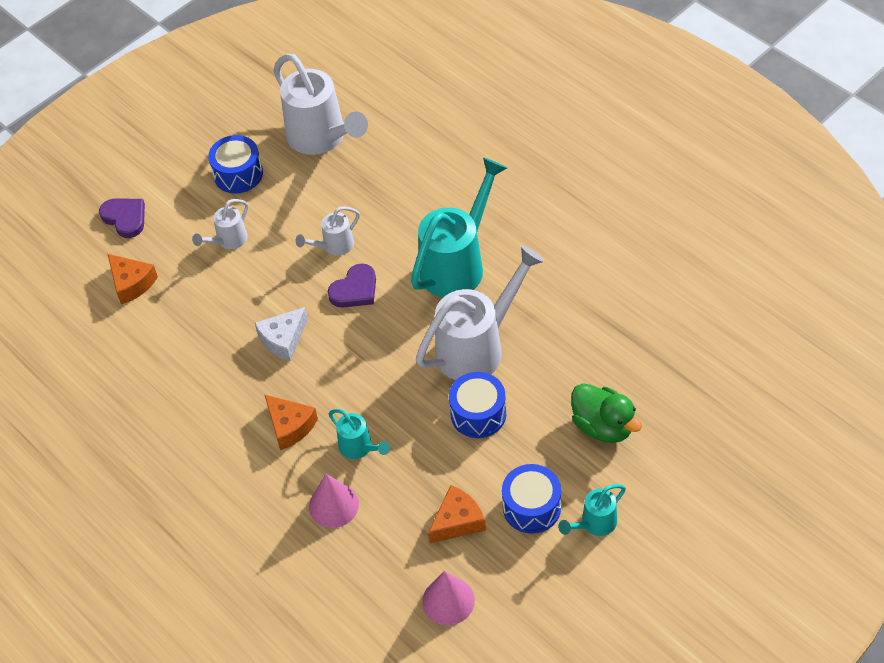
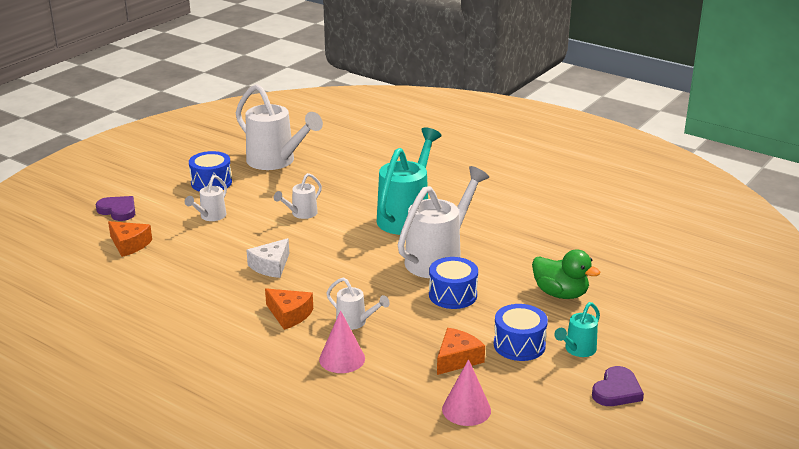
camera: 15 degrees left, 25 degrees down
purple heart [328,263,376,308] -> purple heart moved to [592,366,644,406]
turquoise watering can [329,409,390,459] -> white watering can [326,277,390,330]

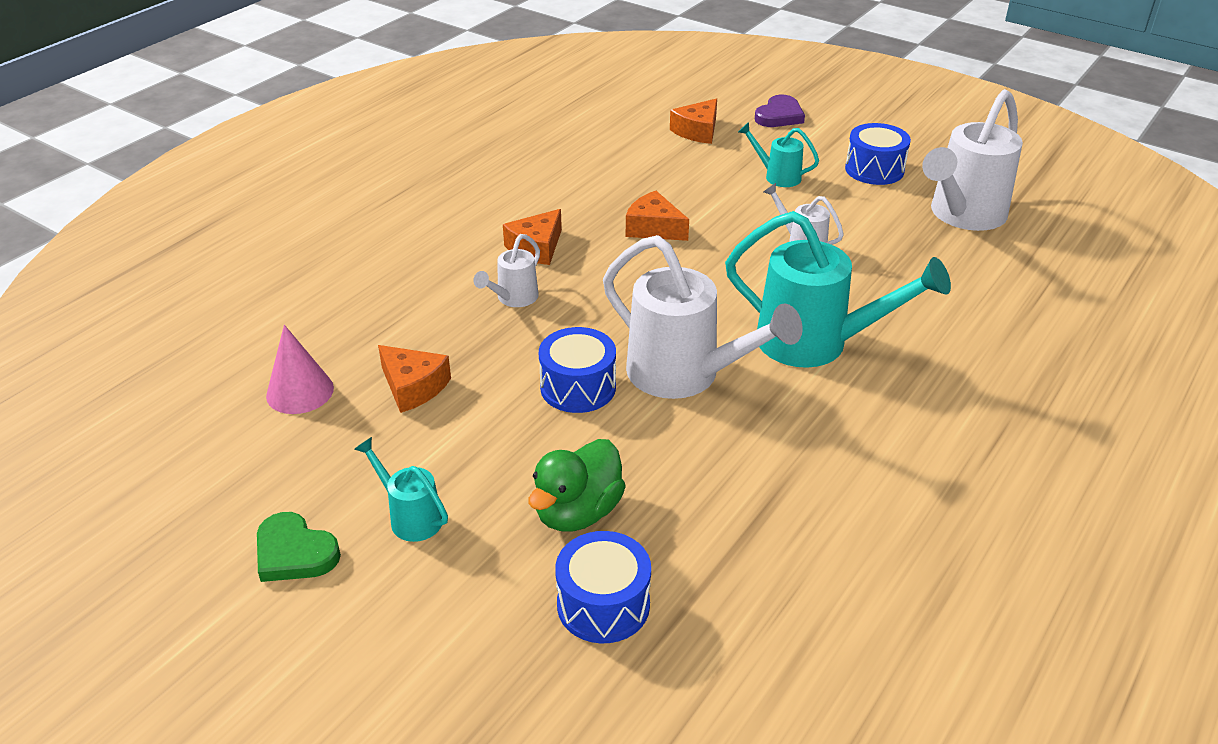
camera: 90 degrees right, 10 degrees up
white watering can [185,175,227,221] -> turquoise watering can [738,122,819,187]
white cheese [246,238,289,278] -> orange cheese [626,191,689,241]
pink cone [319,310,365,373] -> none
blue drum [494,304,548,361] -> blue drum moved to [555,531,651,643]
purple heart [592,366,644,406] -> green heart [257,512,341,582]

